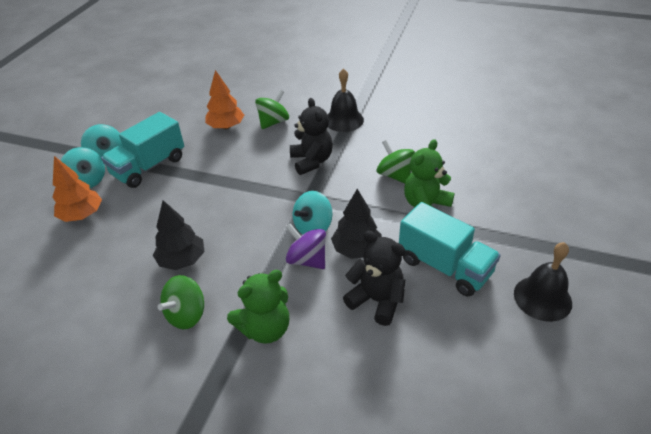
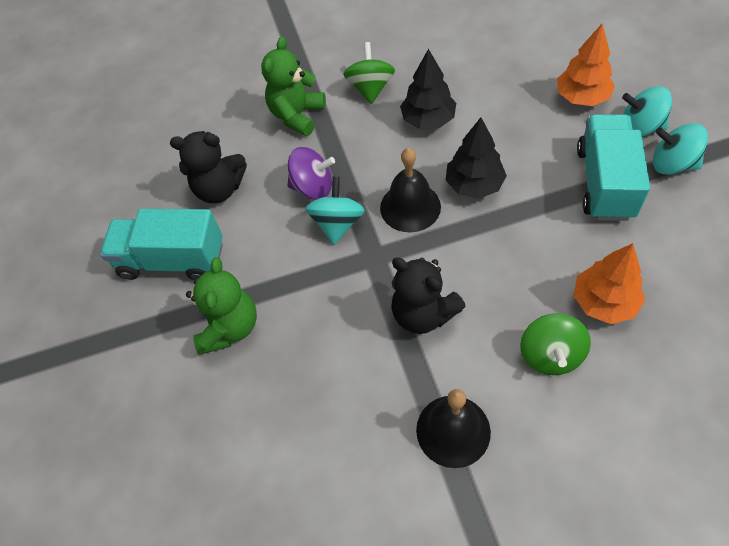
camera: 150 degrees right, 15 degrees up
black tree [331,189,381,259] -> black tree moved to [446,117,507,199]
green spinning top [376,140,415,184] -> none
black bell [514,242,572,322] -> black bell moved to [380,148,441,232]

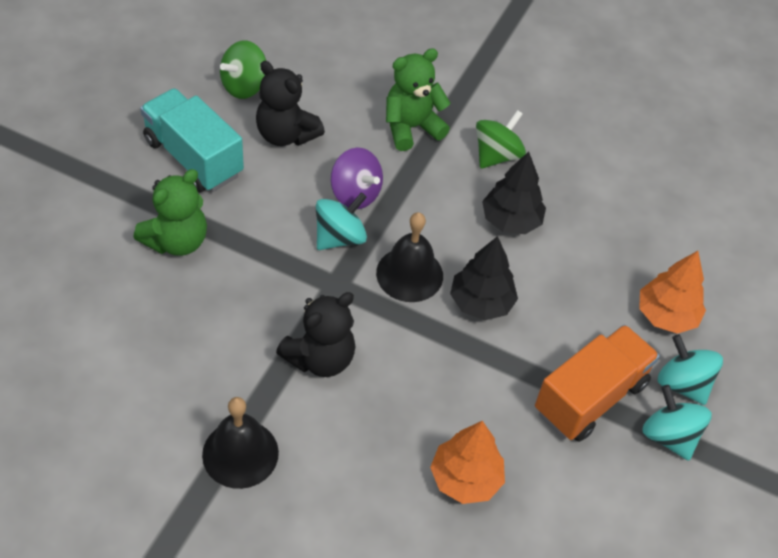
camera: 30 degrees right, 5 degrees down
black teddy bear [391,257,466,334] -> black teddy bear turned 120 degrees counterclockwise [276,292,355,377]
green spinning top [520,313,591,375] -> green spinning top moved to [220,41,266,99]
turquoise truck [577,115,650,221] -> orange truck [535,325,660,442]

